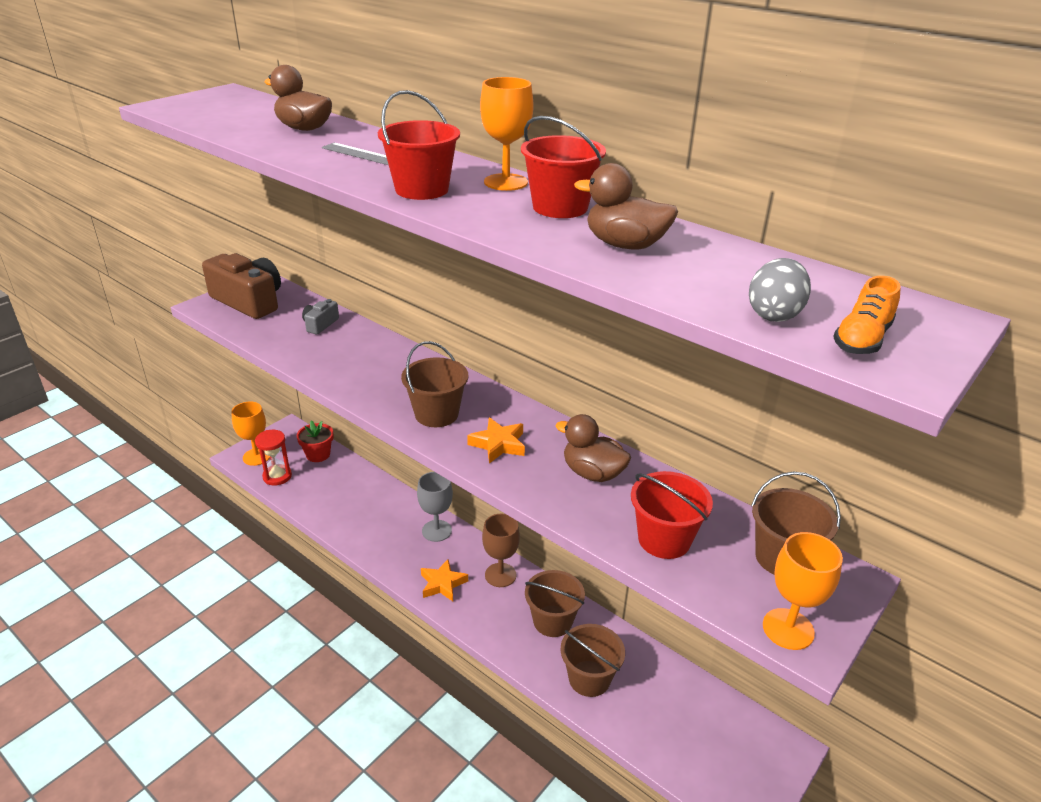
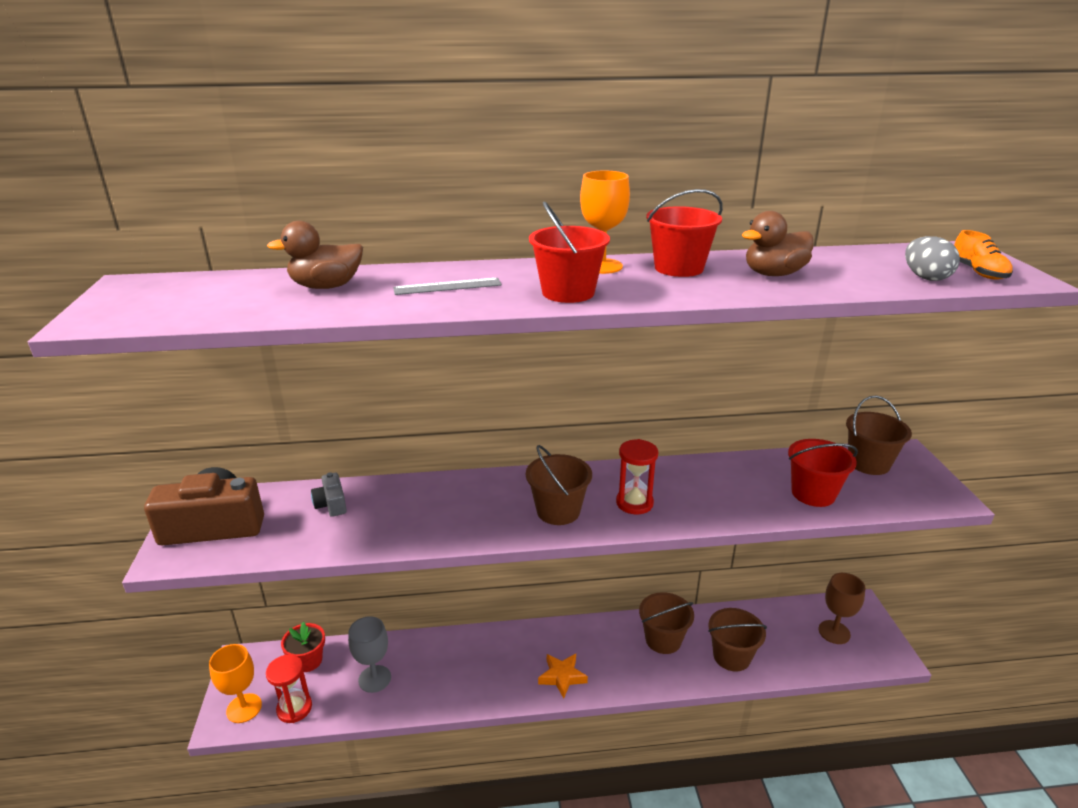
camera: 45 degrees left, 5 degrees down
grey goblet [417,472,453,542] -> grey goblet moved to [348,616,391,693]
orange star [467,418,525,463] -> red hourglass [616,439,658,514]
brown goblet [482,514,520,587] -> brown goblet moved to [818,573,865,644]
brown duck [556,414,631,482] -> none
orange goblet [763,532,843,650] -> none

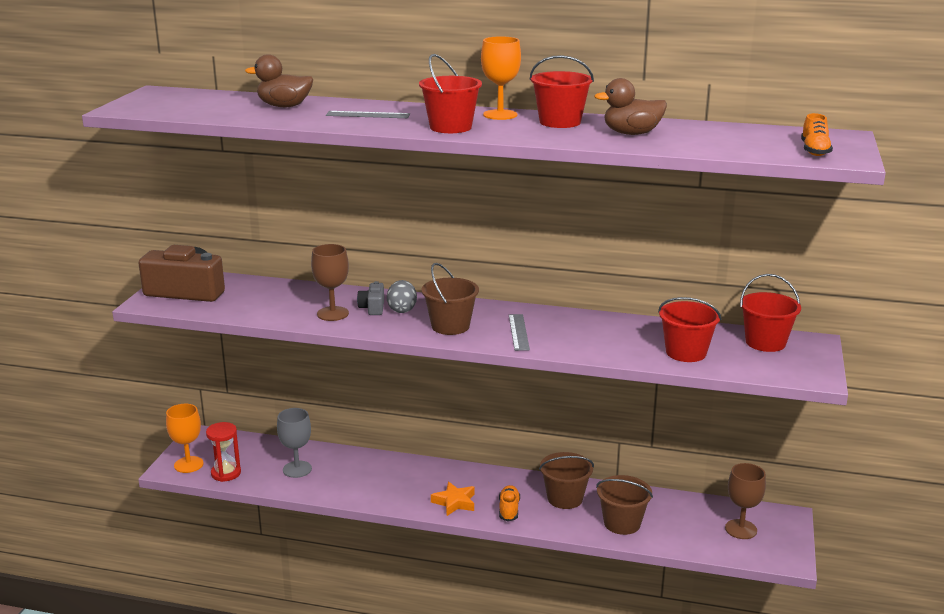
camera: 20 degrees right, 5 degrees down
red flower pot [281,622,325,672] -> none
grey camera [311,472,347,517] -> grey camera moved to [357,281,384,315]
red hourglass [616,439,658,514] -> grey ruler [509,314,530,351]
brown bucket [846,395,912,475] -> red bucket [740,274,801,352]
grey egg [905,236,960,281] -> grey egg moved to [387,280,417,313]
none -> brown goblet [311,244,349,321]
none -> orange shoe [499,485,520,522]

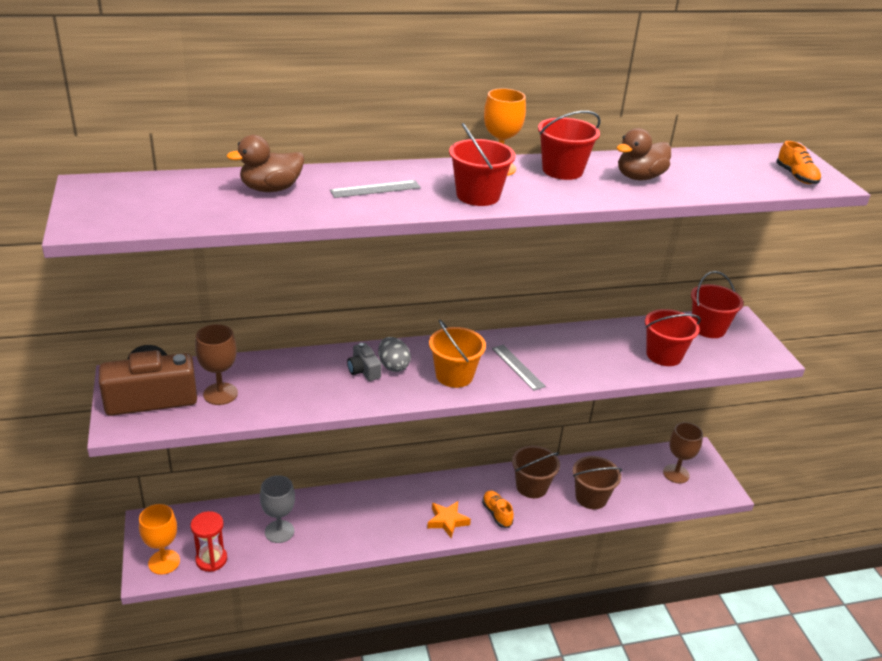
camera: 30 degrees left, 10 degrees up
brown goblet [311,244,349,321] -> brown goblet moved to [195,324,238,405]
brown bucket [421,263,479,335] -> orange bucket [429,320,486,388]

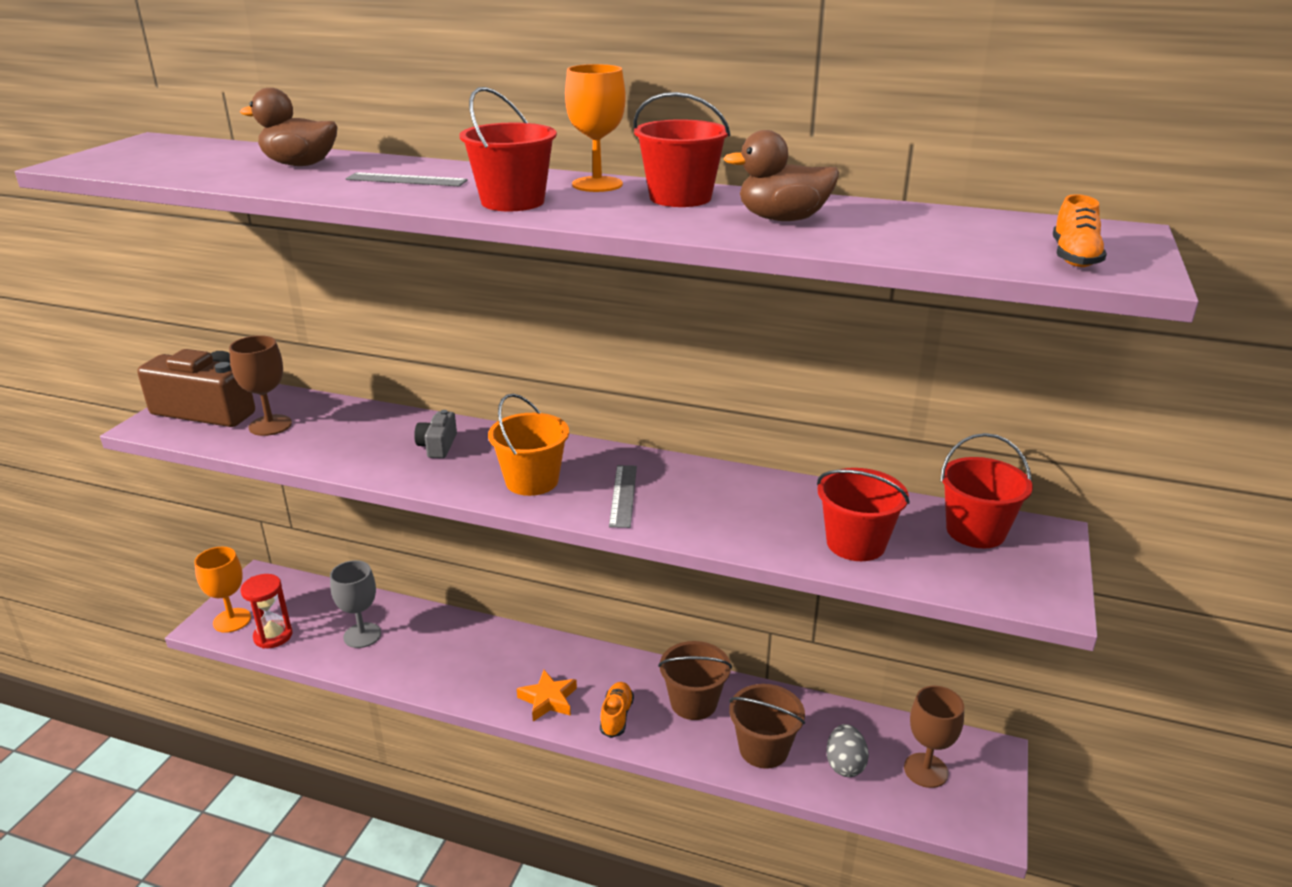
camera: 35 degrees right, 5 degrees down
grey egg [378,337,411,372] -> grey egg moved to [826,724,869,777]

